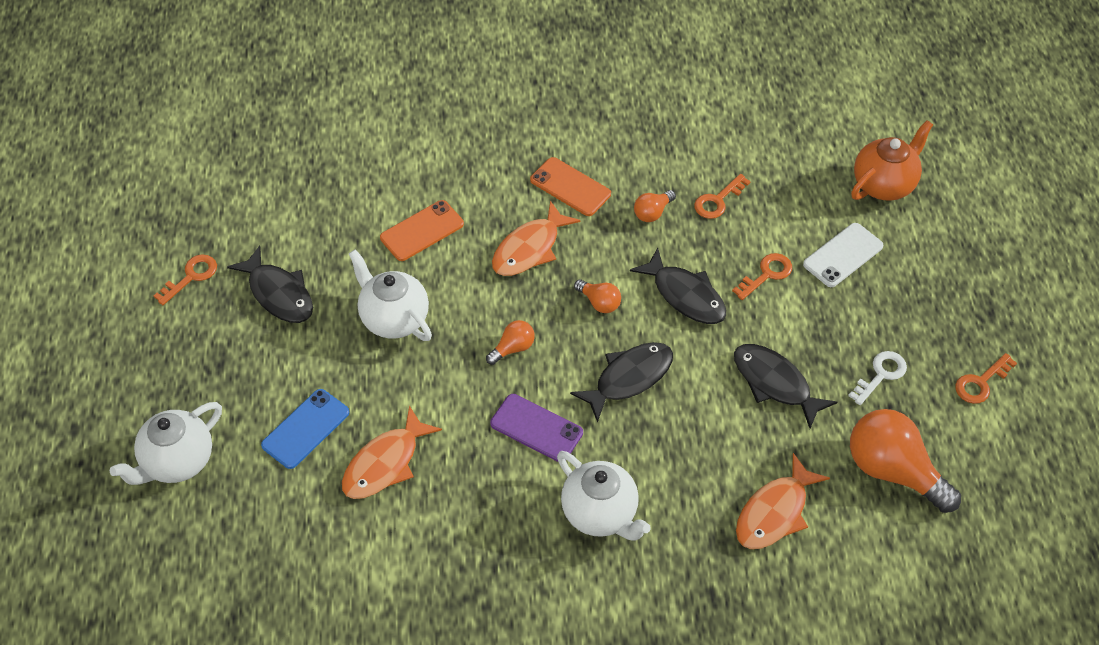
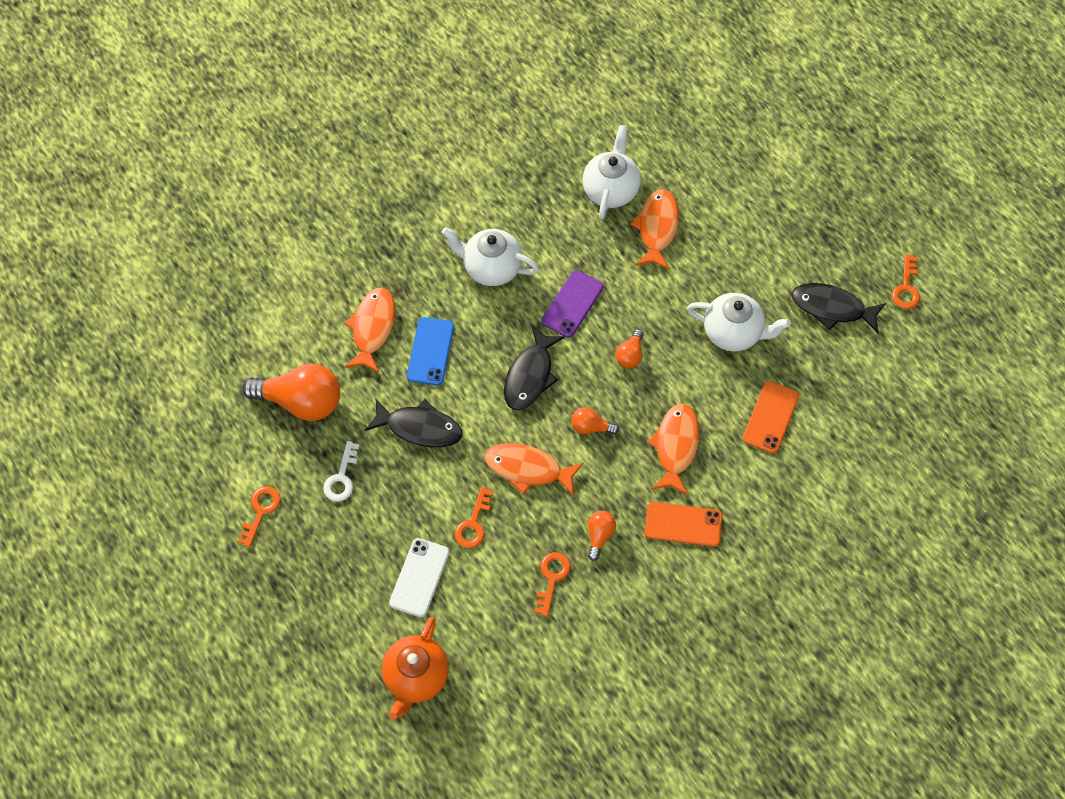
camera: 150 degrees right, 10 degrees up
white teapot [110,402,222,485] -> white teapot moved to [583,125,641,220]
blue phone [261,389,349,469] -> blue phone moved to [407,317,454,385]
purple phone [490,394,583,462] -> purple phone turned 60 degrees counterclockwise [541,270,604,338]
black fish [630,248,726,324] -> orange fish [485,443,583,496]

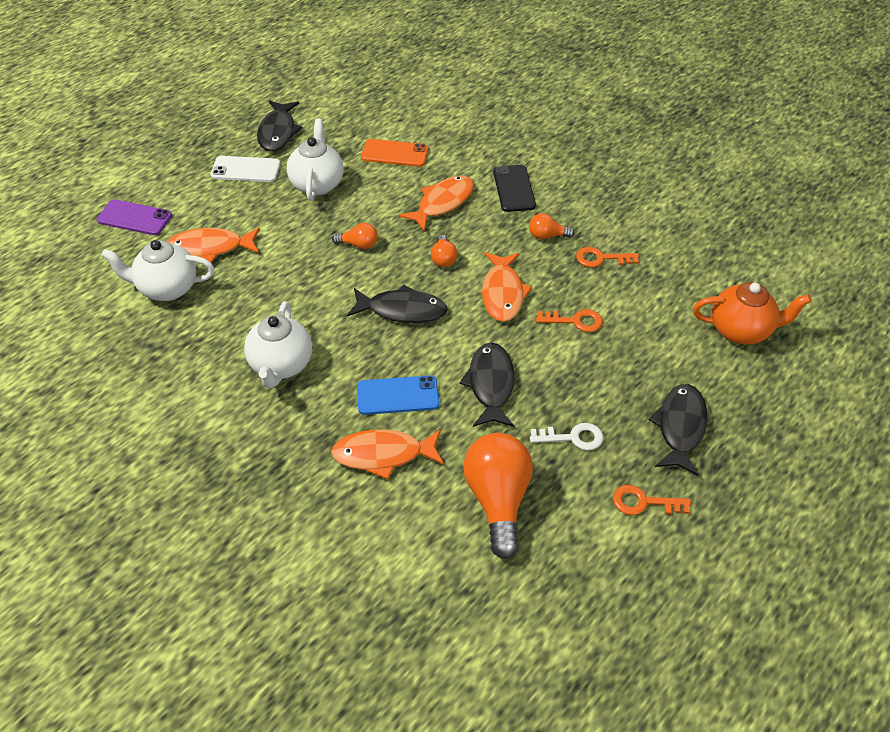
camera: 105 degrees left, 15 degrees down
white phone [389,538,449,617] -> white phone moved to [211,156,280,182]
purple phone [541,270,604,338] -> purple phone moved to [97,199,172,235]
orange phone [644,502,722,547] -> black phone [493,165,536,212]
orange fish [647,403,700,495] -> orange fish turned 135 degrees clockwise [399,176,474,232]
orange key [892,255,920,309] -> none
none -> black fish [649,384,707,476]

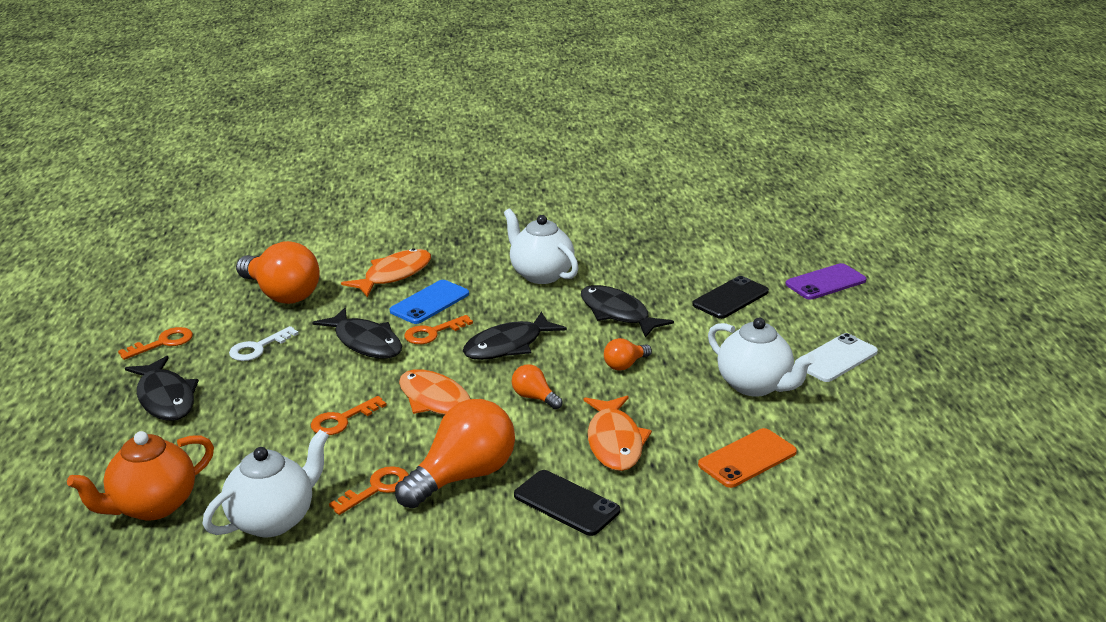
camera: 135 degrees right, 20 degrees down
white teapot [101,240,215,301] -> white teapot moved to [202,430,329,537]
orange fish [167,228,260,263] -> black phone [692,276,769,319]
black fish [257,100,303,152] -> black fish moved to [581,285,674,338]
orange light bulb [529,213,575,239] -> orange light bulb [395,399,515,508], size x2.10
none -> orange key [404,315,473,344]

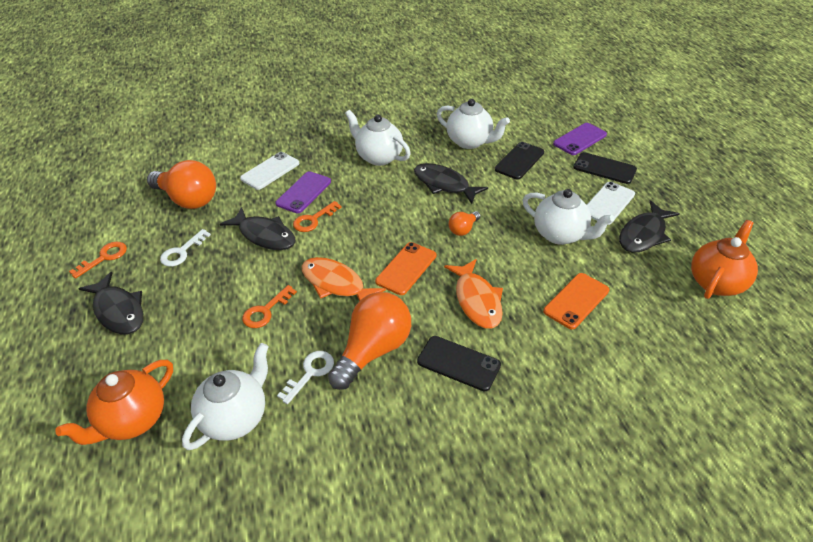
camera: 10 degrees left, 15 degrees up
orange key [329,466,409,515] -> white key [277,351,334,404]
orange fish [341,248,431,297] -> white phone [240,152,299,190]
blue phone [390,280,469,324] -> purple phone [275,171,331,213]
black fish [463,312,567,360] -> black fish moved to [619,201,680,253]
orange light bulb [512,364,563,409] -> orange phone [375,242,436,295]
none -> white teapot [437,99,510,149]
none -> black phone [573,152,637,184]
none -> orange teapot [691,220,758,299]

